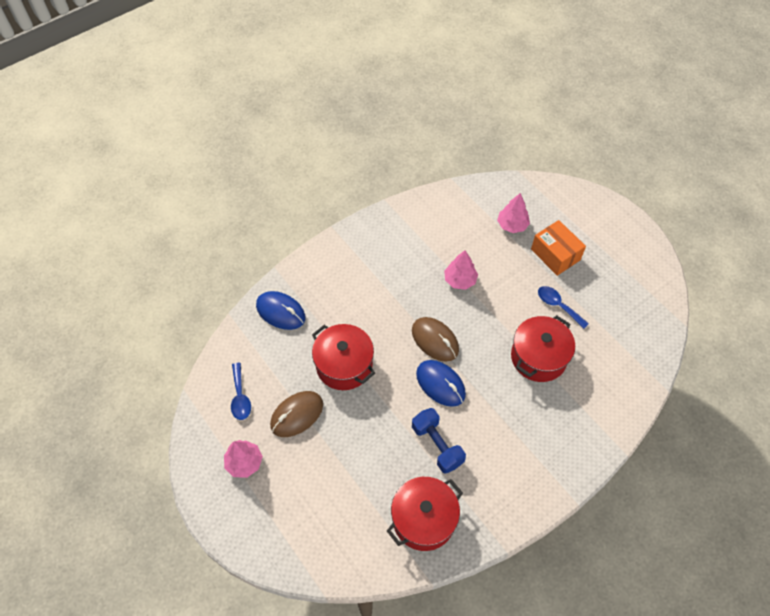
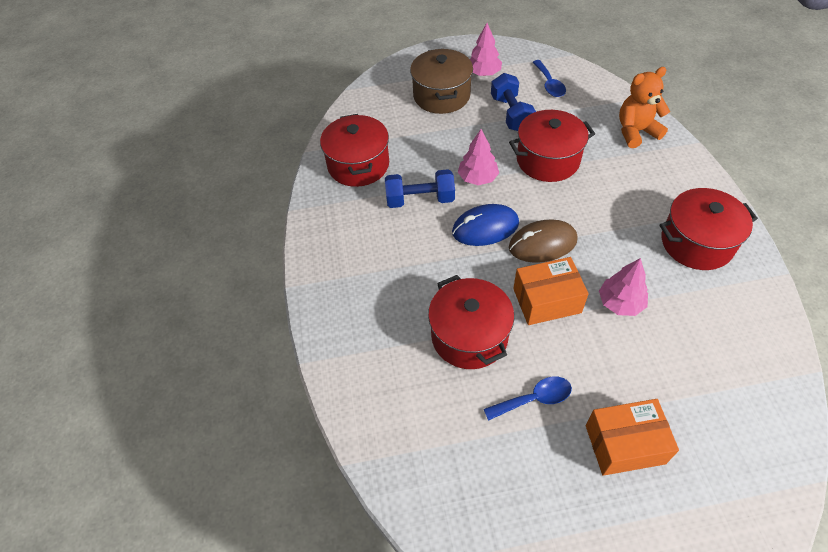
camera: 120 degrees right, 5 degrees down
blue spoon [231,363,251,420] -> blue spoon turned 120 degrees counterclockwise [533,60,566,97]
blue mouse [256,291,306,330] -> orange teddy bear [619,67,670,148]
brown mouse [270,391,323,437] -> blue dumbbell [491,73,536,131]
pink tree [497,193,530,233] -> pink tree moved to [458,129,499,185]
none -> brown pot [410,49,473,114]
none -> orange box [513,257,589,325]
none -> red pot [659,188,758,270]

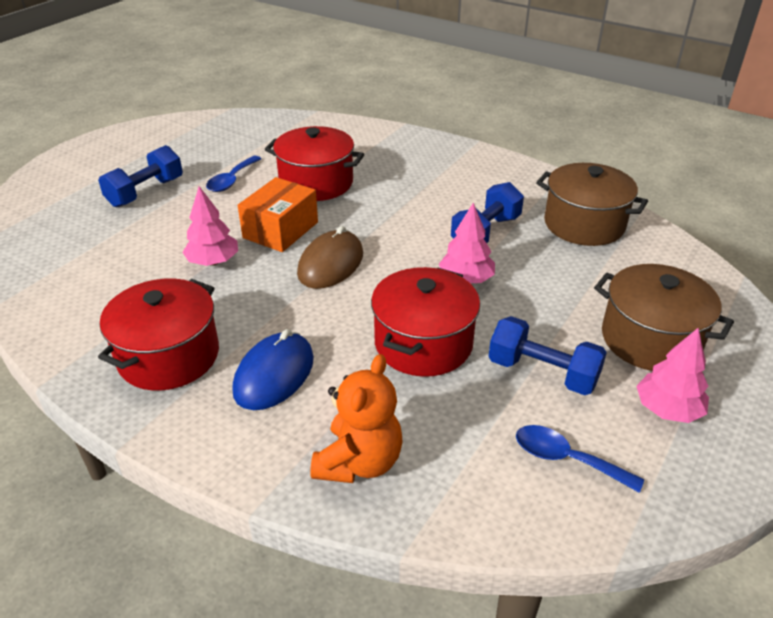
camera: 130 degrees right, 15 degrees down
red pot [320,114,389,187] -> brown pot [536,163,648,246]
blue mouse [452,204,519,246] -> blue mouse moved to [232,329,314,410]
orange box [586,399,679,476] -> blue dumbbell [98,145,183,208]

